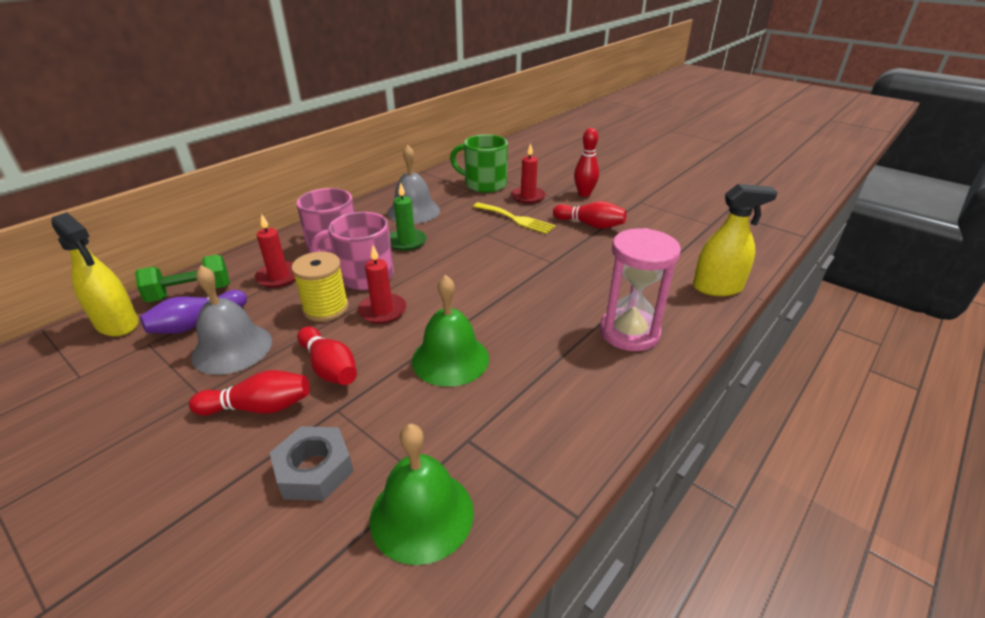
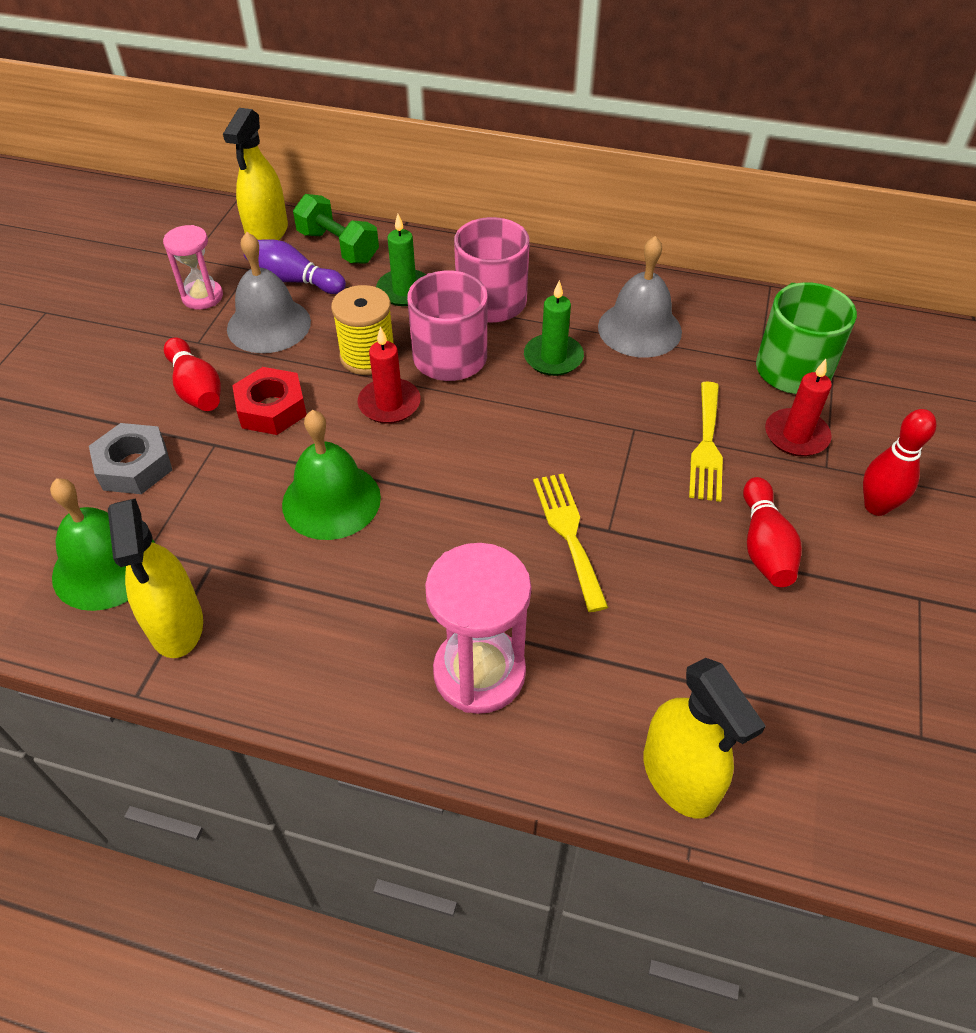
camera: 65 degrees right, 15 degrees up
red candle [255,213,295,288] -> green candle [376,214,426,306]
red bowling pin [297,326,357,385] -> red nut [232,367,307,435]
none -> yellow spray bottle [108,498,203,658]
none -> pink hourglass [163,225,223,310]
none -> yellow fork [533,474,608,612]

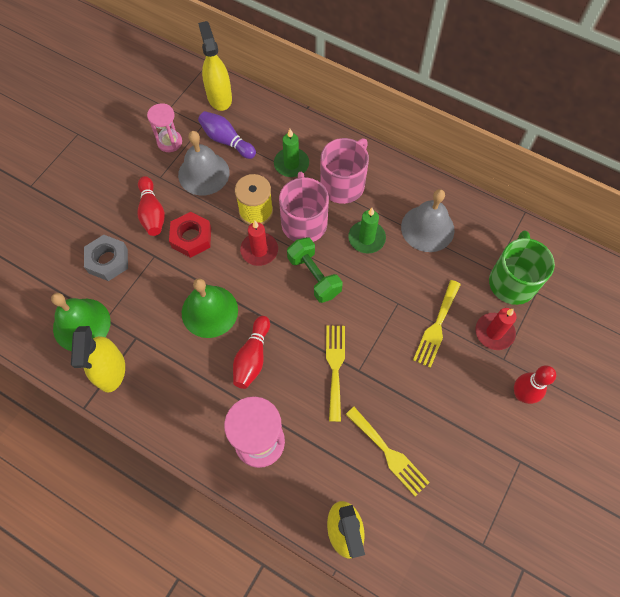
camera: 15 degrees right, 15 degrees up
yellow spray bottle [223,108,288,240] -> yellow spray bottle turned 135 degrees clockwise [198,21,232,111]
green dumbbell [293,194,379,264] -> green dumbbell moved to [287,237,343,303]
red bowling pin [743,477,802,587] -> red bowling pin moved to [233,316,270,389]
none -> yellow fork [346,407,430,497]

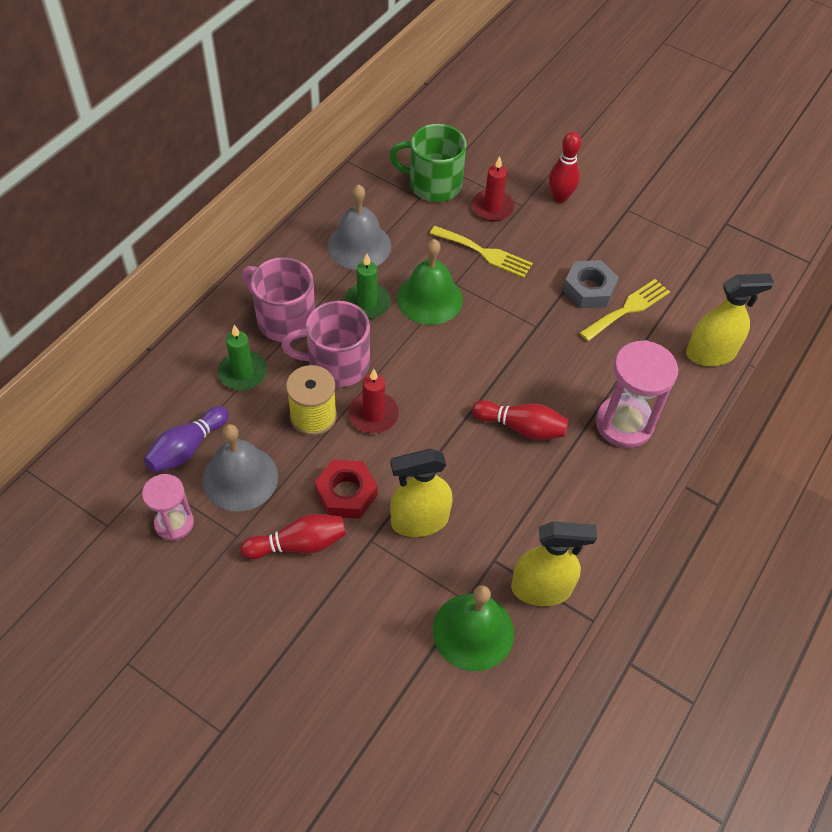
camera: 90 degrees left, 10 degrees down
grey nut [84,235,128,281] -> grey nut moved to [563,260,619,308]
green bell [182,278,238,338] -> green bell moved to [397,239,463,325]
yellow spray bottle [198,21,232,111] -> yellow spray bottle moved to [390,449,453,537]
green dumbbell [287,237,343,303] -> none
yellow fork [326,326,345,422] -> none

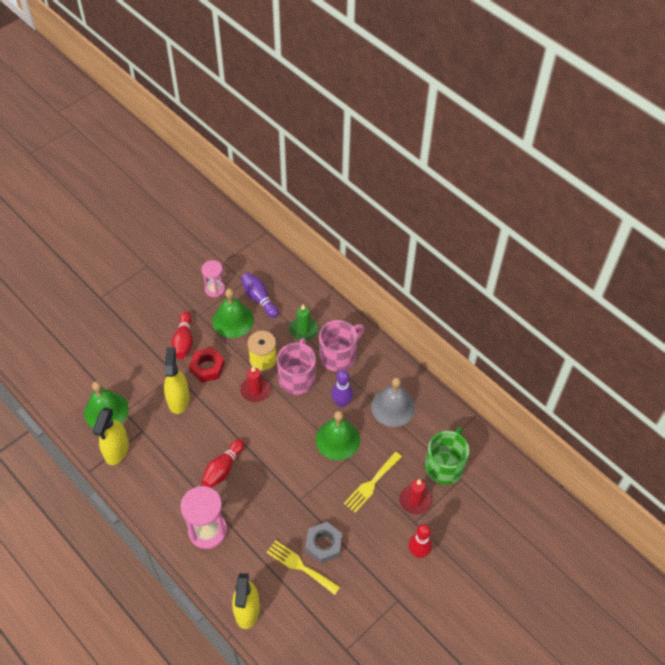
camera: 105 degrees right, 0 degrees up
grey bell [202,424,278,512] -> green bell [212,289,254,338]
green candle [344,254,391,319] -> purple bowling pin [331,370,353,407]
yellow fork [580,279,670,341] -> yellow fork turned 150 degrees clockwise [267,540,340,595]

